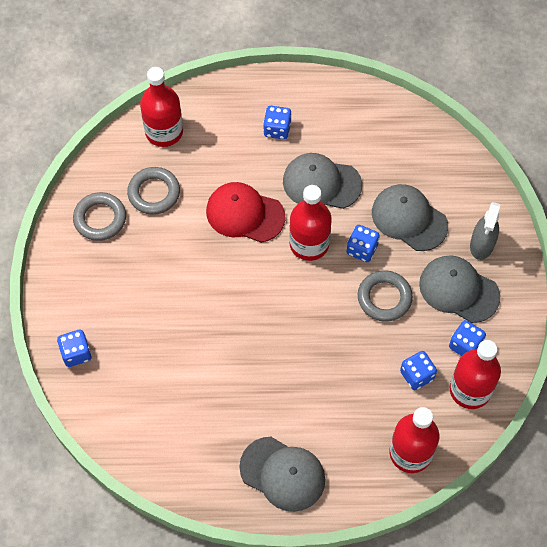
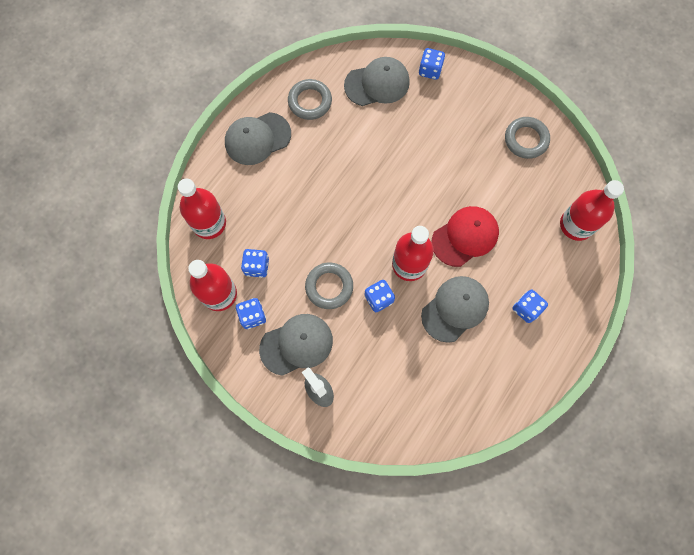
camera: 125 degrees right, 10 degrees up
grey ring [127,167,180,215] -> grey ring moved to [288,79,332,120]
grey cap [372,184,448,251] -> grey cap moved to [344,57,410,106]

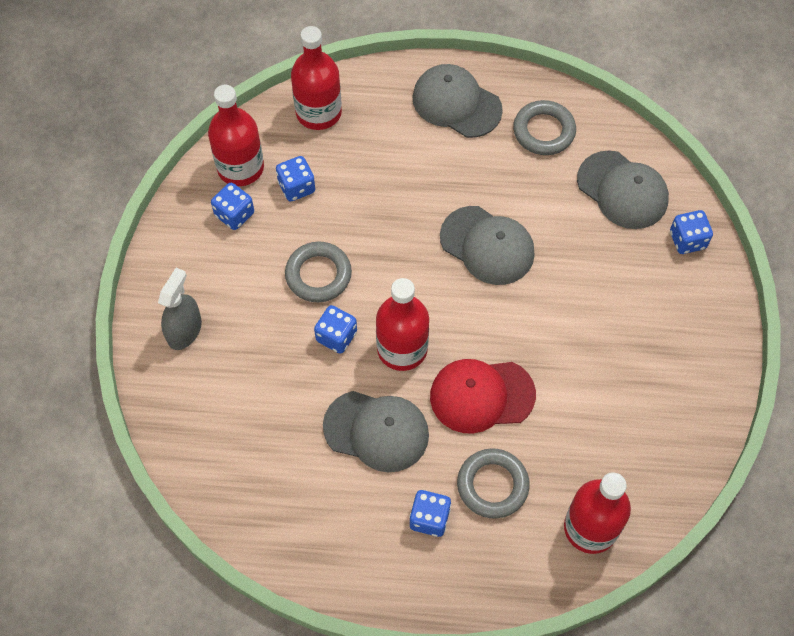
camera: 60 degrees right, 10 degrees down
grey cap [259,314,333,376] -> grey cap moved to [440,206,535,285]
red cap [432,206,499,267] -> red cap turned 150 degrees clockwise [430,359,536,434]
grey ring [505,117,550,159] -> grey ring moved to [457,449,530,519]

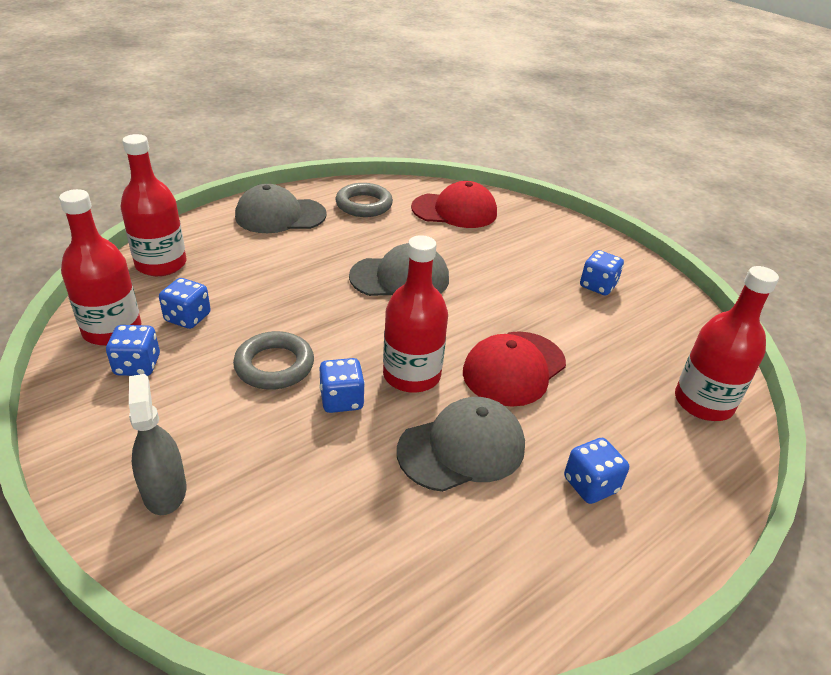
camera: 45 degrees left, 25 degrees down
grey ring [457,449,530,519] -> none
grey cap [577,151,669,229] -> red cap [411,181,497,228]
blue dice [670,210,713,254] -> blue dice moved to [580,250,624,296]

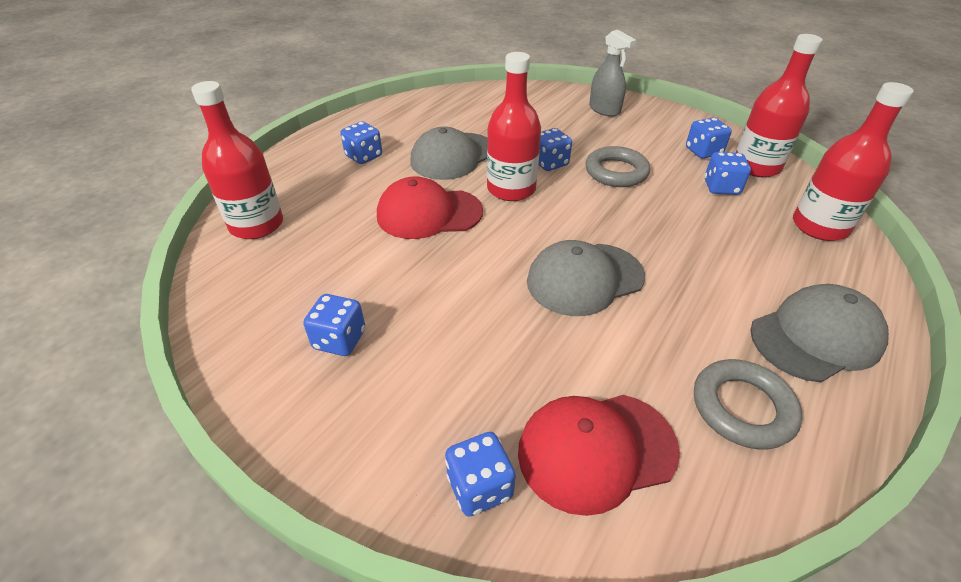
camera: 165 degrees right, 5 degrees up
red cap [463,331,566,407] -> red cap turned 120 degrees counterclockwise [377,176,483,239]
none -> blue dice [445,432,516,517]

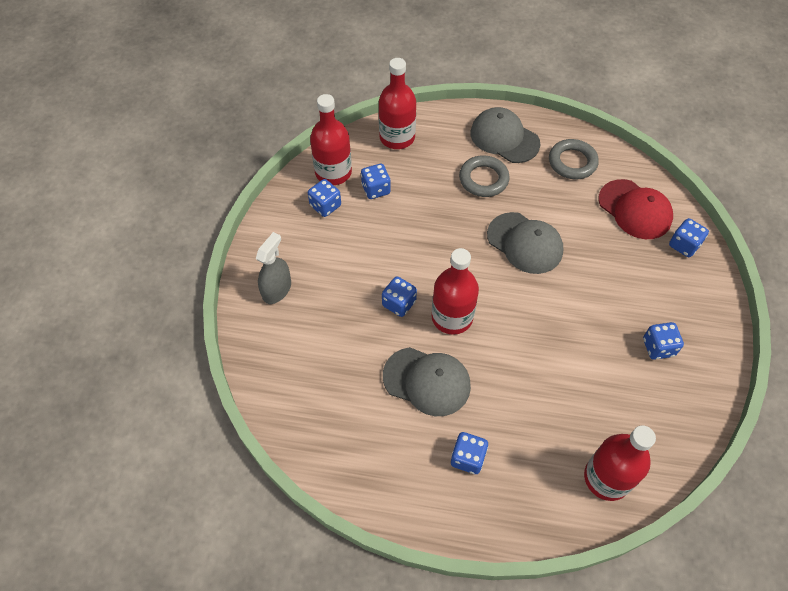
camera: 115 degrees left, 15 degrees up
red cap [377,176,483,239] -> none
grey ring [585,146,650,187] -> grey ring moved to [459,155,510,197]

